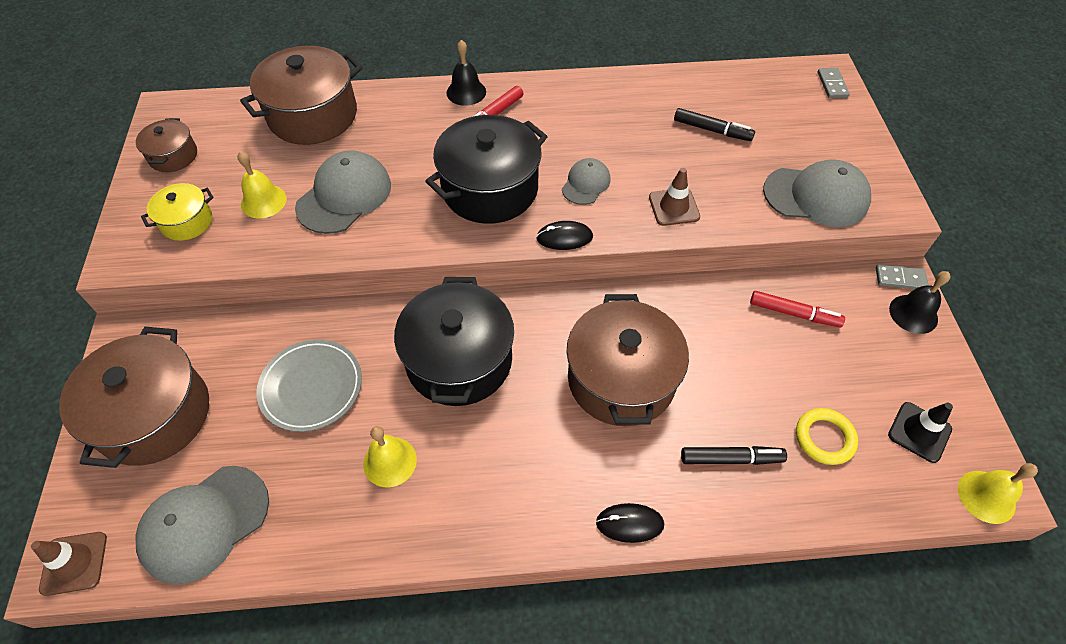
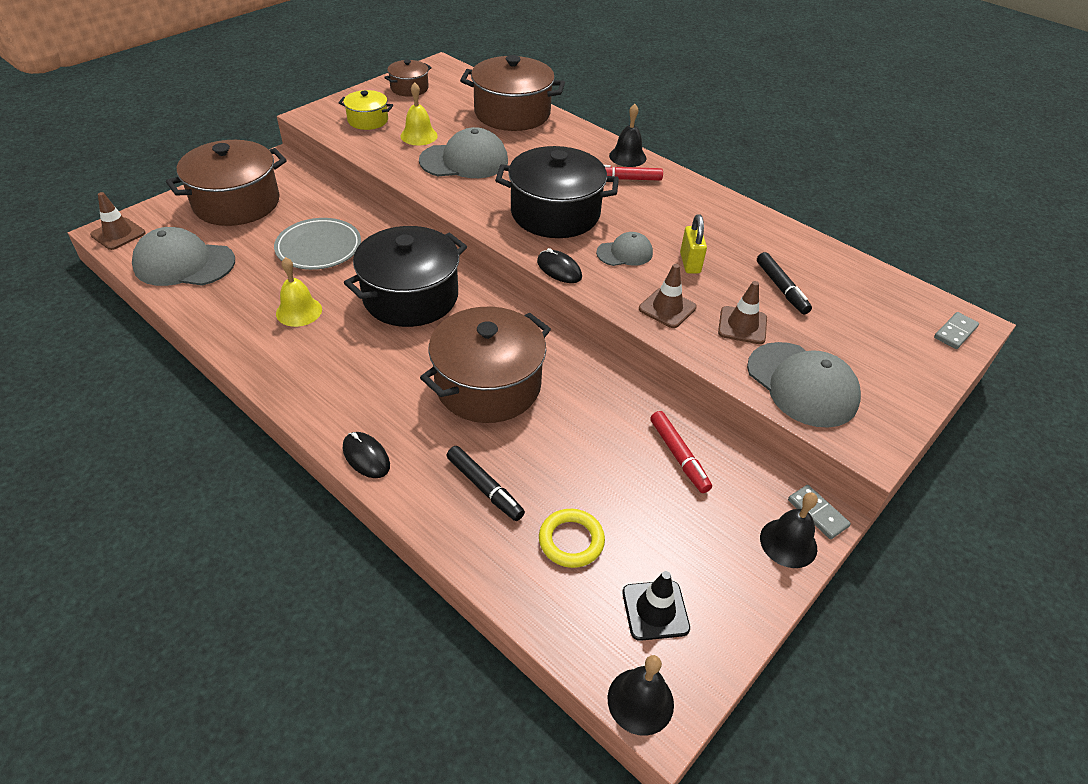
camera: 45 degrees right, 10 degrees down
yellow bell [958,463,1038,524] -> black bell [608,655,674,736]
none -> yellow padlock [680,215,707,273]
none -> brown traffic cone [718,281,767,344]

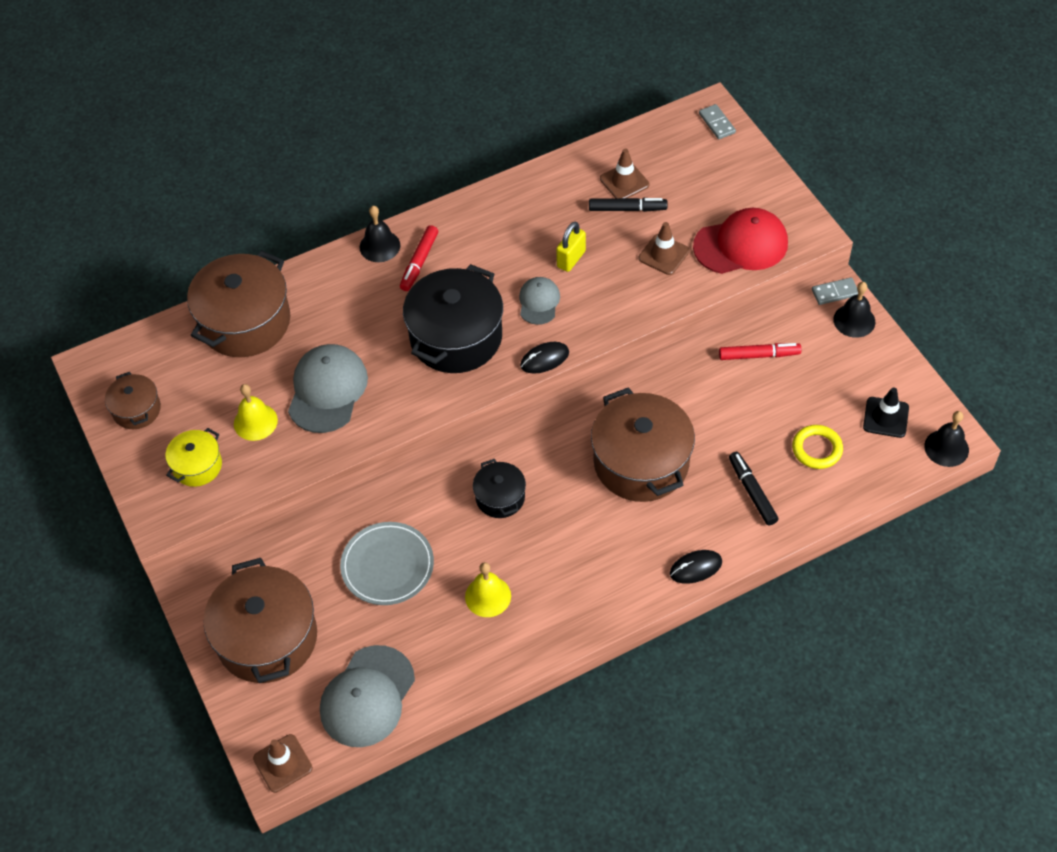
camera: 65 degrees left, 10 degrees up
black pot [344,226,467,327] -> black pot [473,459,526,518], size x0.51
black marker [446,446,525,521] -> black marker turned 90 degrees counterclockwise [729,452,779,526]
brown traffic cone [639,264,697,328] -> brown traffic cone moved to [600,149,649,198]
yellow padlock [680,215,707,273] -> yellow padlock turned 75 degrees counterclockwise [556,222,586,272]
grey cap [747,342,861,428] -> red cap [693,208,788,274]

